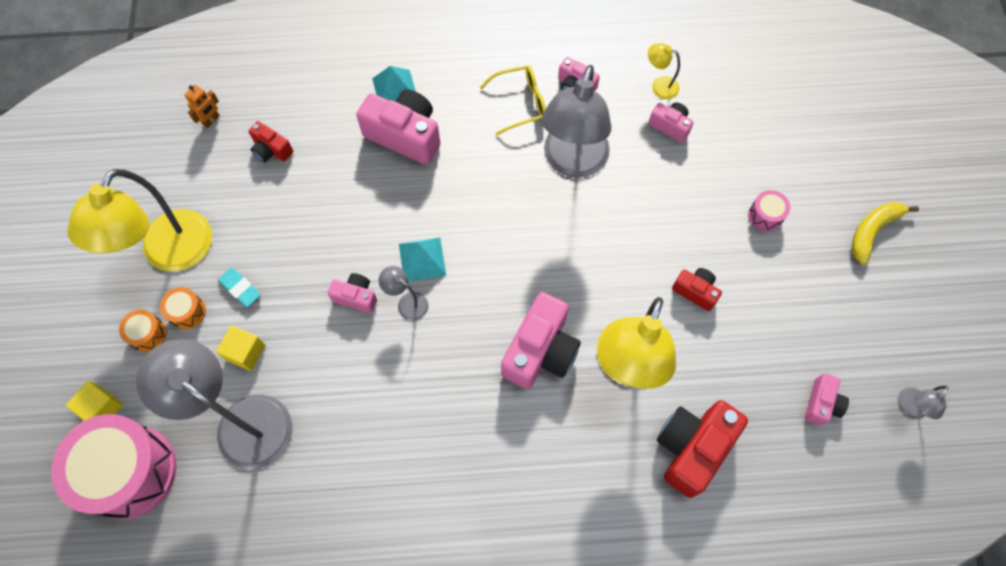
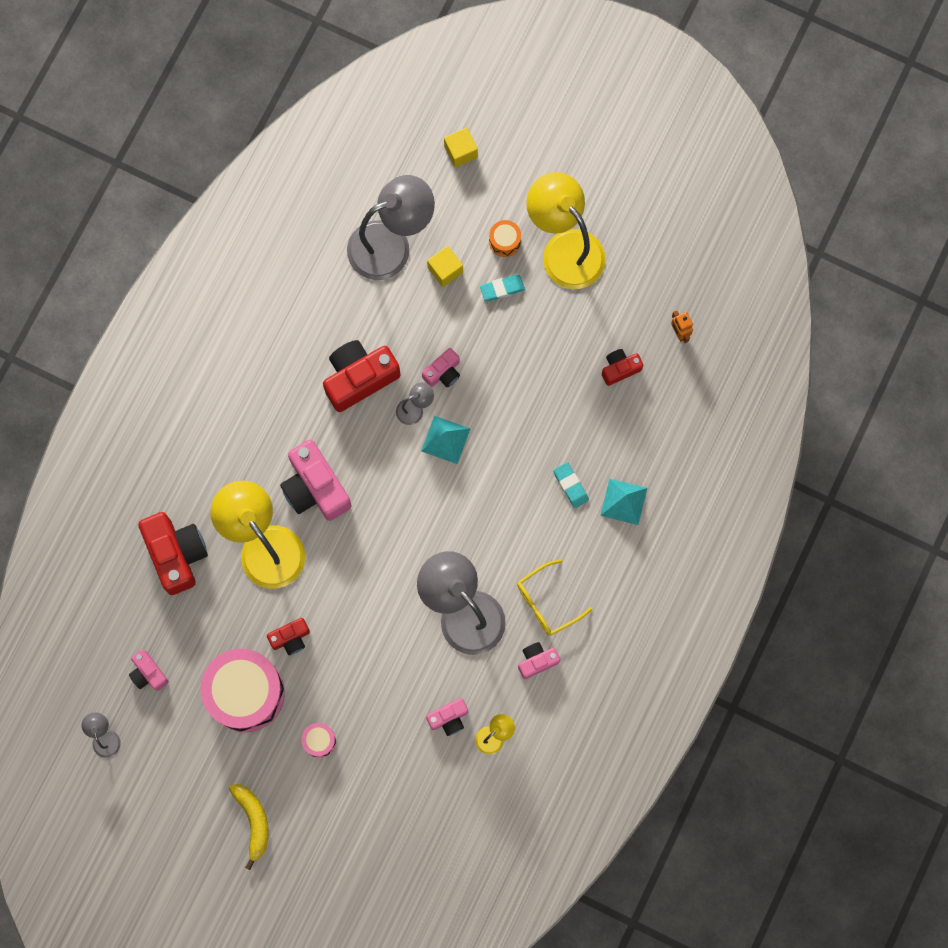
camera: 120 degrees right, 10 degrees up
pink drum [51,414,177,519] -> pink drum moved to [200,649,285,732]
orange drum [119,310,167,352] -> none
pink camera [356,89,441,165] -> turquoise eraser [553,462,589,508]
yellow glasses [480,65,546,136] -> yellow glasses turned 45 degrees clockwise [517,559,592,635]
none -> red camera [323,340,401,412]

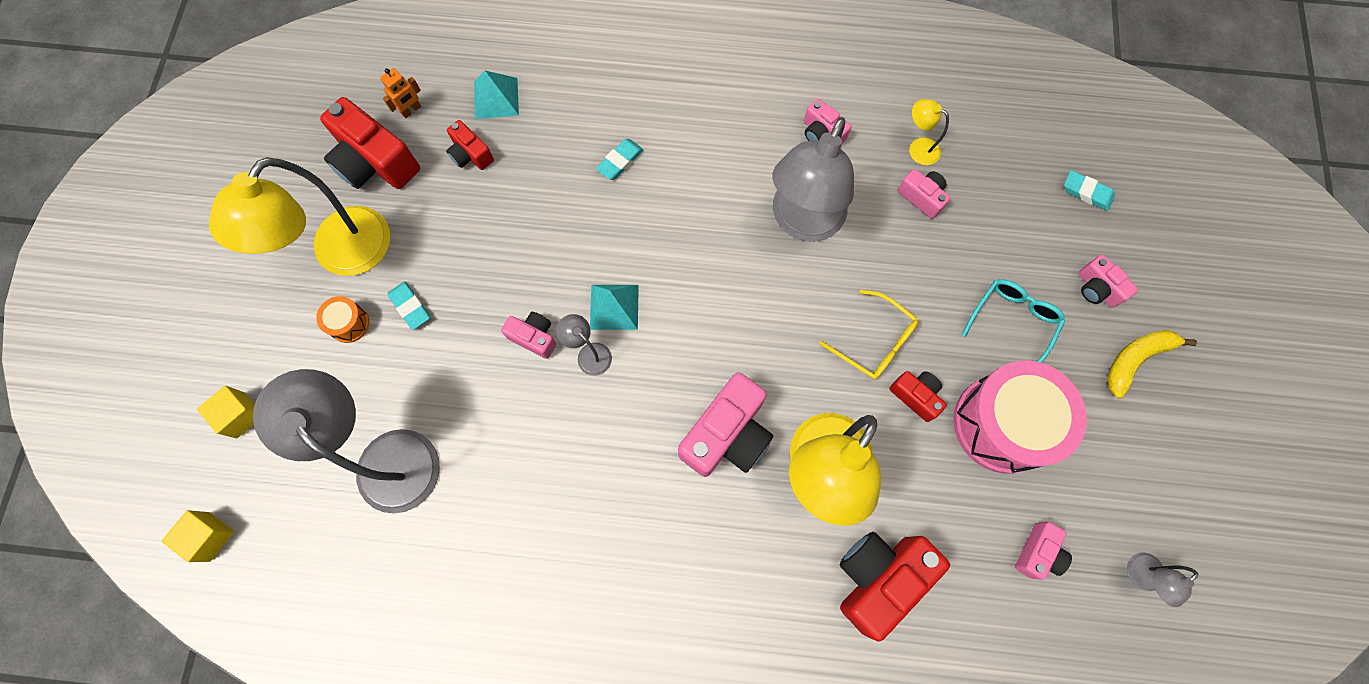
camera: 110 degrees left, 5 degrees down
pink drum [301,723,336,758] -> turquoise glasses [962,279,1065,363]
red camera [323,340,401,412] -> red camera moved to [320,97,420,189]
yellow cube [427,246,463,287] -> yellow cube moved to [162,510,234,562]
yellow glasses [517,559,592,635] -> yellow glasses moved to [820,290,918,380]
turquoise pyramid [600,479,647,525] -> turquoise pyramid moved to [474,71,519,119]
none -> turquoise eraser [1064,170,1115,211]
none -> pink camera [1078,255,1138,308]

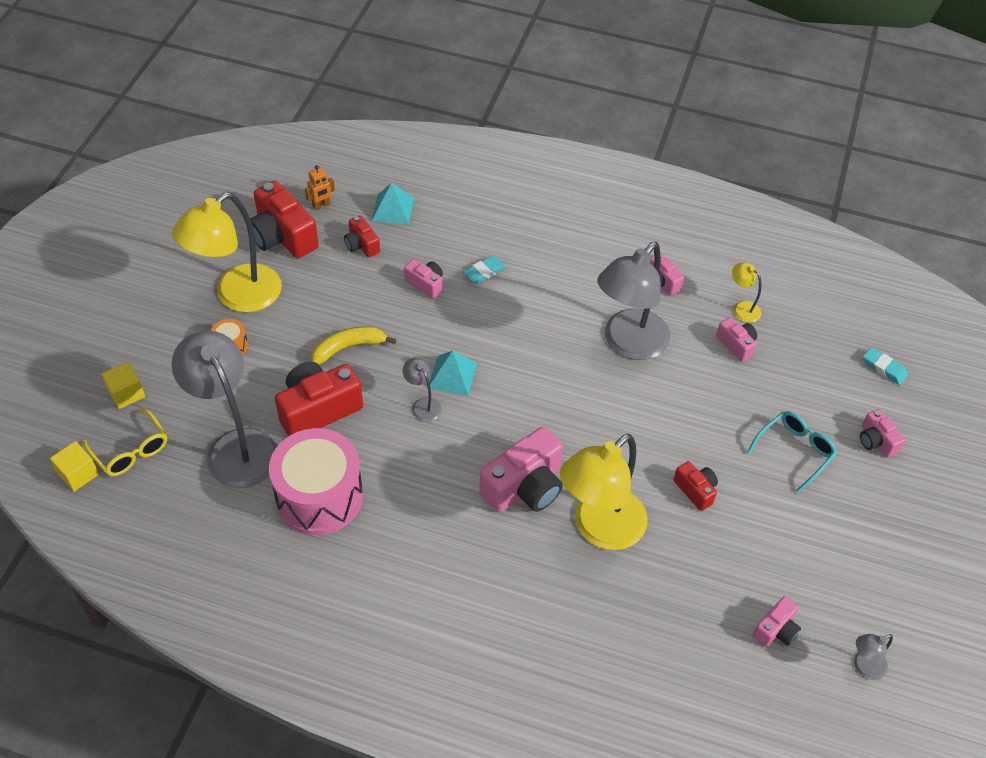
camera: 10 degrees right, 20 degrees down
turquoise eraser [387,282,430,330] -> none
pink camera [501,312,556,359] -> pink camera moved to [404,259,443,299]
yellow glasses [820,290,918,380] -> yellow glasses moved to [83,408,167,476]
red camera [840,532,950,642] -> red camera moved to [275,362,363,436]
pink drum [953,360,1087,474] -> pink drum moved to [269,428,363,535]
yellow banana [1107,330,1197,399] -> yellow banana moved to [311,326,397,365]

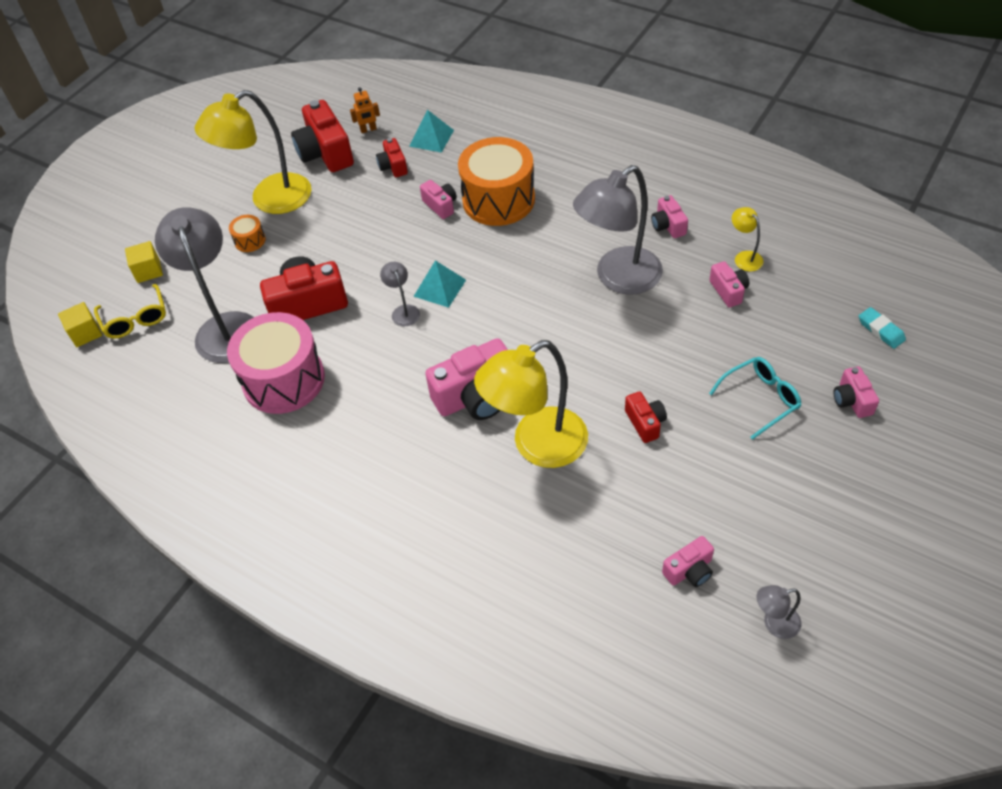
camera: 20 degrees right, 0 degrees up
yellow banana [311,326,397,365] -> none
turquoise eraser [463,256,506,284] -> orange drum [458,137,535,226]

